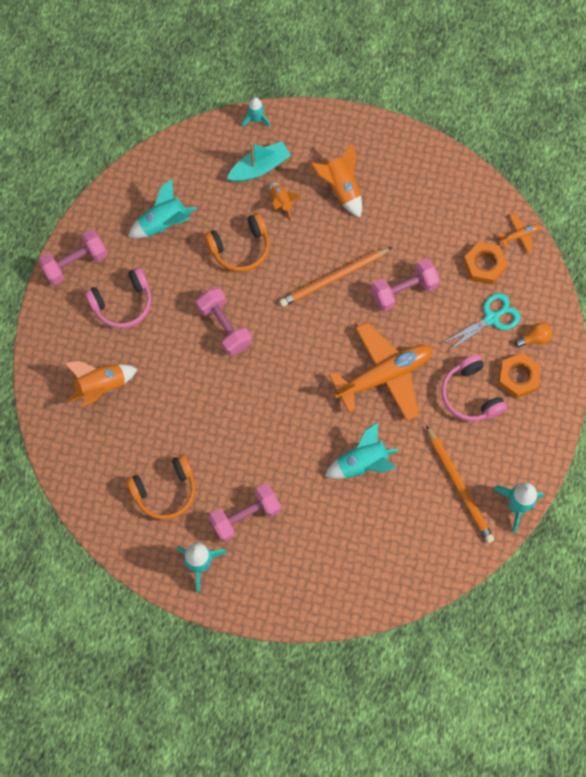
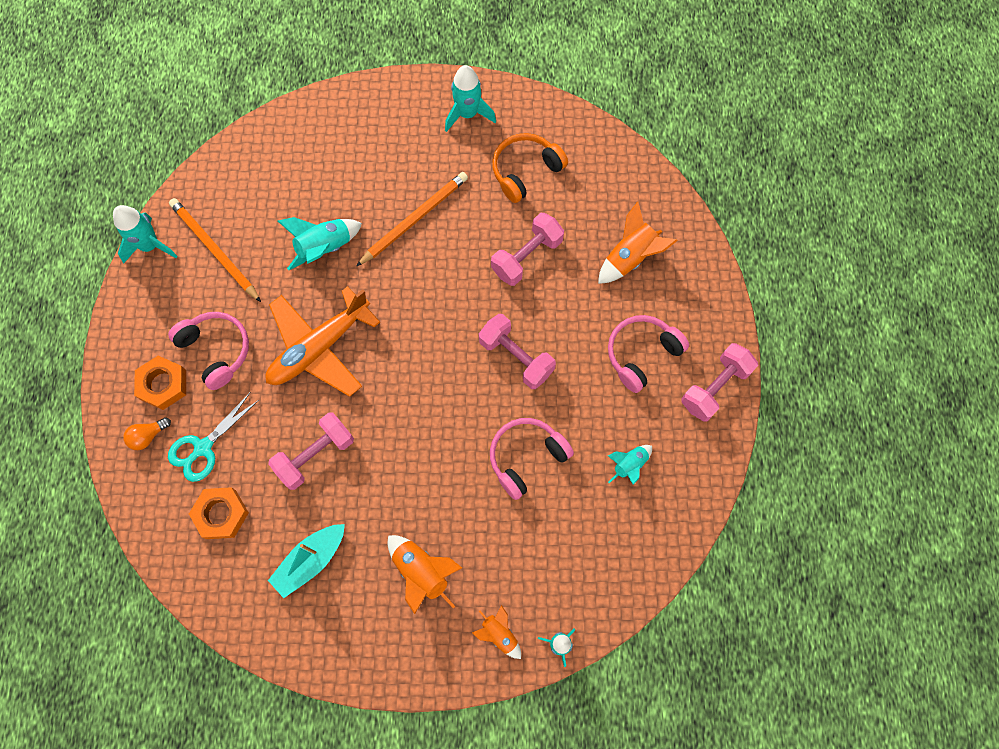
camera: 165 degrees right, 0 degrees up
turquoise rocket [128,179,197,238] -> turquoise rocket [608,445,652,485], size x0.62
orange headphones [204,213,269,272] -> pink headphones [490,418,574,500]
pink dumbbell [209,484,281,542] -> pink dumbbell moved to [491,213,564,286]
turquoise boat [227,141,291,182] -> turquoise boat moved to [268,524,345,598]
orange rocket [270,182,301,221] -> orange rocket moved to [472,605,521,659]
orange pencil [279,247,392,307] -> orange pencil moved to [356,172,468,266]
orange plane [498,214,540,253] -> none

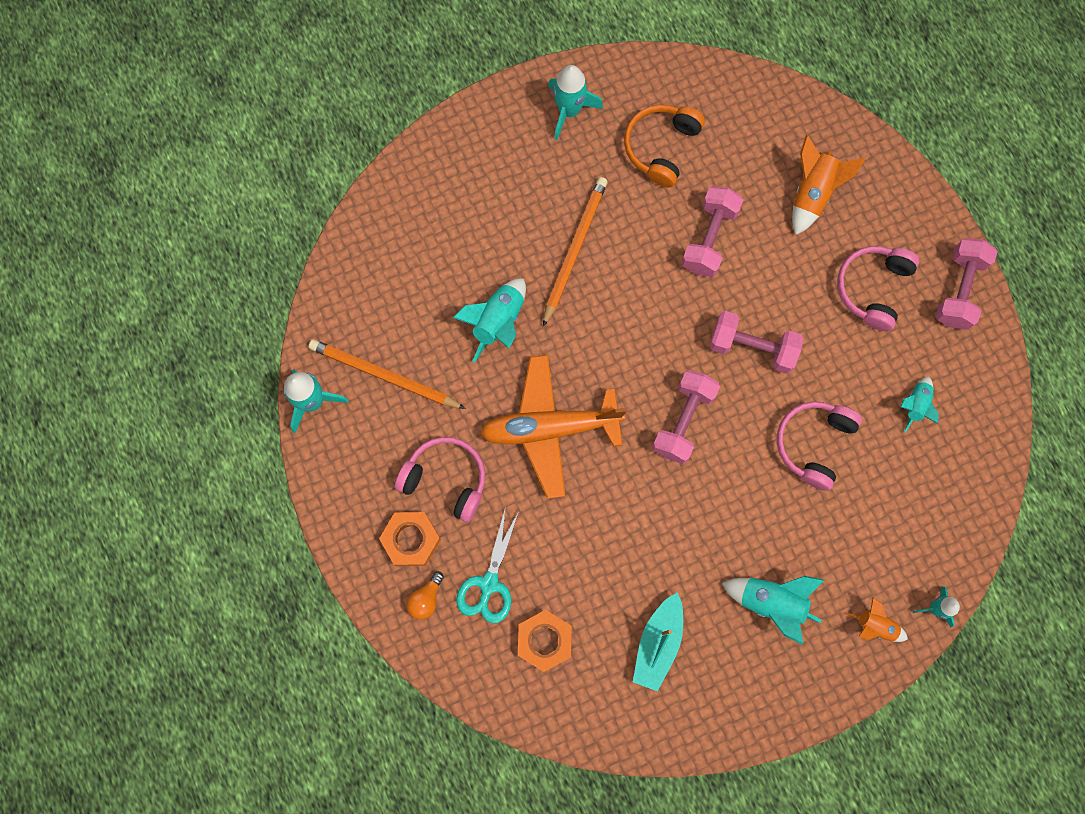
camera: 25 degrees left, 5 degrees up
orange plane [265,286,380,397] -> orange plane turned 60 degrees clockwise [480,355,627,499]
pink dumbbell [268,412,354,490] -> pink dumbbell moved to [652,370,720,464]
orange rocket [388,535,462,614] -> turquoise rocket [722,576,824,645]

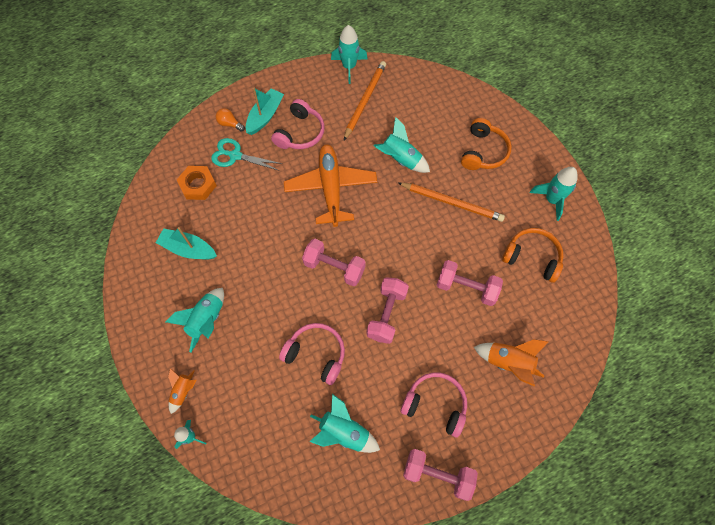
camera: 90 degrees right, 10 degrees down
orange nut [379,512,441,566] -> turquoise boat [246,88,284,135]
turquoise rocket [900,376,939,432] -> turquoise rocket [309,394,380,453], size x1.60
none -> orange headphones [461,118,512,170]

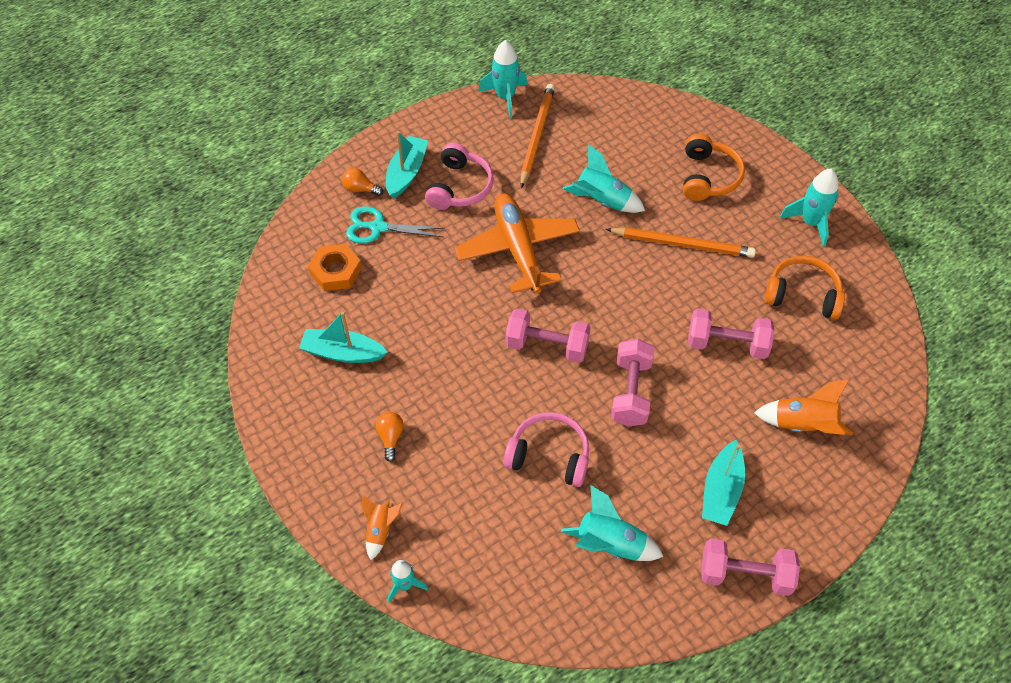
camera: 10 degrees left, 10 degrees down
turquoise rocket [166,288,224,352] -> orange light bulb [376,412,403,462]
pink headphones [401,372,467,438] -> turquoise boat [702,440,745,526]

